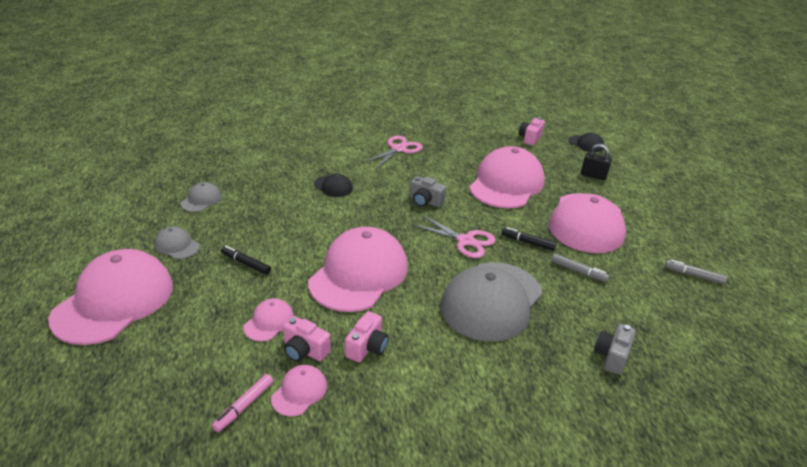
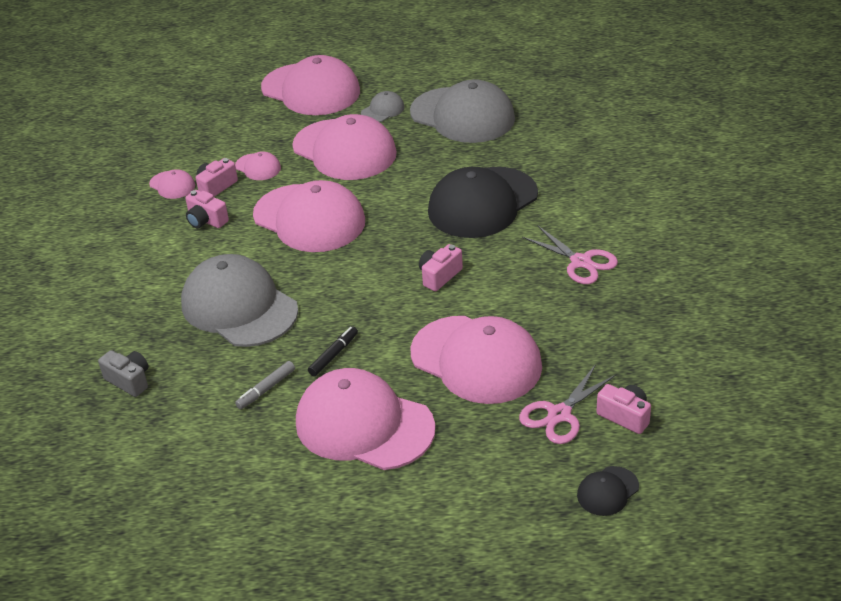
camera: 105 degrees right, 5 degrees up
grey cap [180,182,221,212] -> grey cap [410,79,515,143], size x2.29
pink marker [212,374,273,432] -> none
black marker [221,246,271,275] -> pink cap [292,114,397,180]
black cap [314,174,353,197] -> black cap [428,167,538,238], size x2.29
grey camera [410,176,446,207] -> pink camera [419,244,463,291]
pink scissors [412,215,496,258] -> pink scissors moved to [519,364,617,444]
black padlock [581,144,612,180] -> none
grey marker [665,259,727,284] -> none

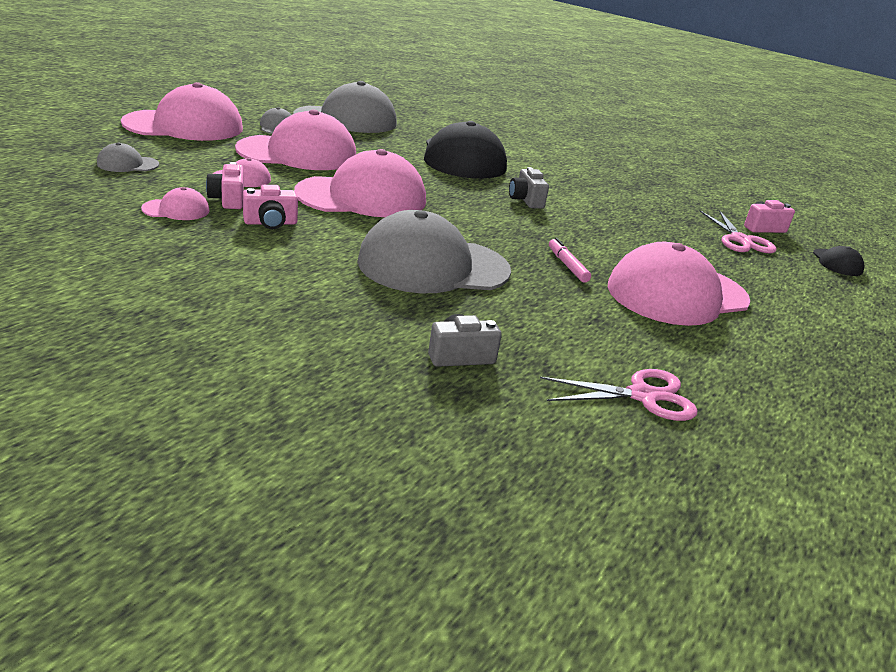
camera: 60 degrees left, 10 degrees down
grey marker [235,361,295,409] -> none
black marker [308,326,358,376] -> pink marker [549,238,591,283]
pink cap [410,316,542,404] -> none
pink camera [419,244,463,291] -> grey camera [509,167,549,209]
pink scissors [522,226,618,284] -> pink scissors moved to [540,369,698,421]
none -> grey cap [97,143,159,172]

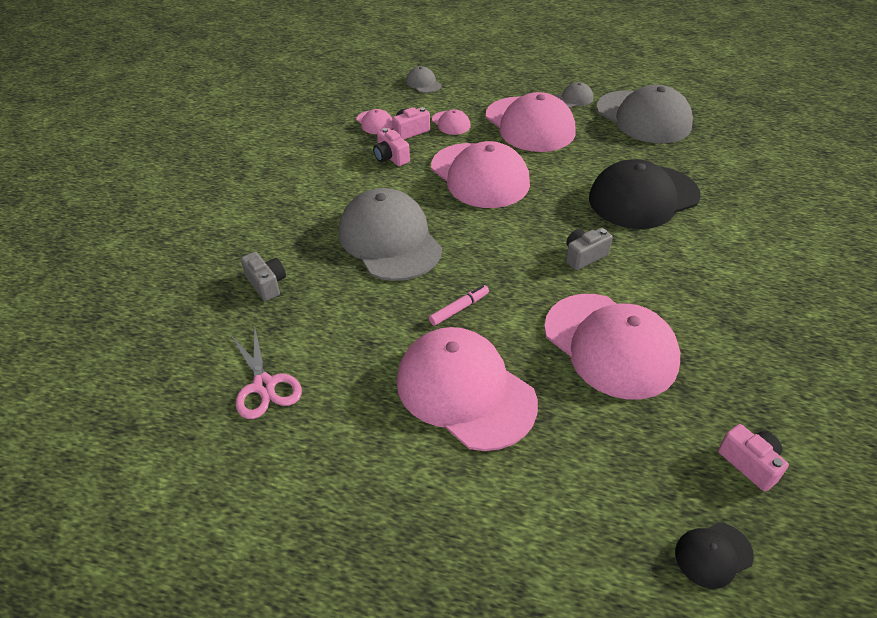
camera: 75 degrees right, 15 degrees up
pink cap [121,82,243,141] -> pink cap moved to [544,294,680,400]
pink scissors [700,210,777,253] -> none

